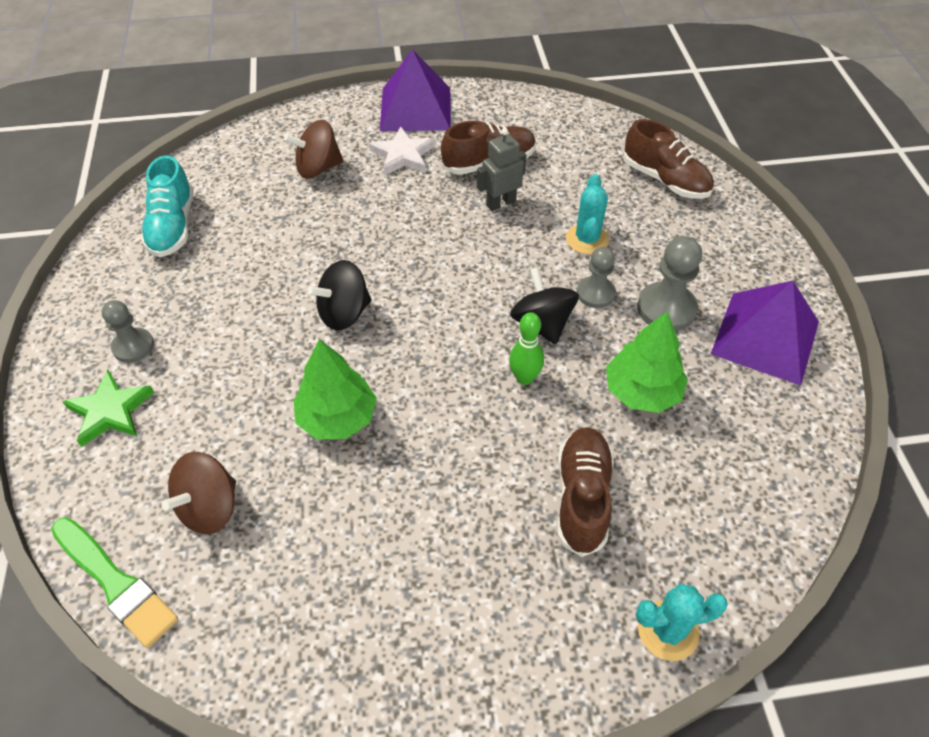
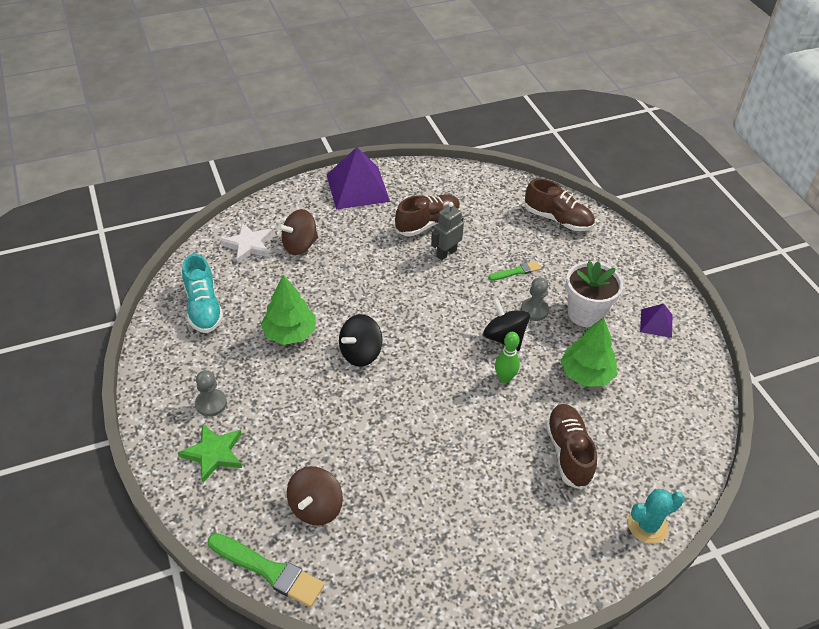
camera: 15 degrees left, 5 degrees down
green tree [294,339,377,439] -> green tree moved to [261,275,315,345]
white star [369,126,435,175] -> white star moved to [220,222,273,264]
turquoise cactus [566,174,609,254] -> green brush [488,261,541,281]
grey pawn [637,236,702,331] -> white flower pot [566,261,623,327]
purple pyramid [711,281,819,386] -> purple pyramid [640,304,672,338], size x0.51

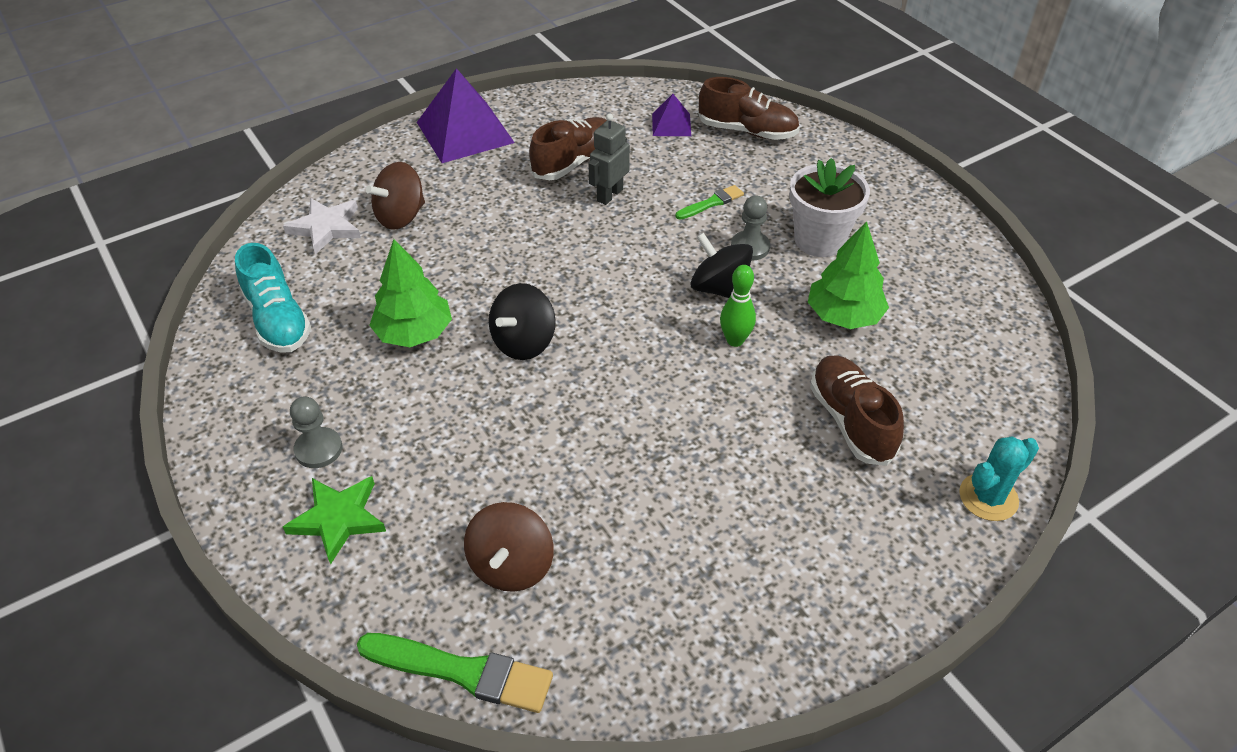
camera: 10 degrees left, 0 degrees up
purple pyramid [640,304,672,338] -> purple pyramid moved to [652,94,691,136]

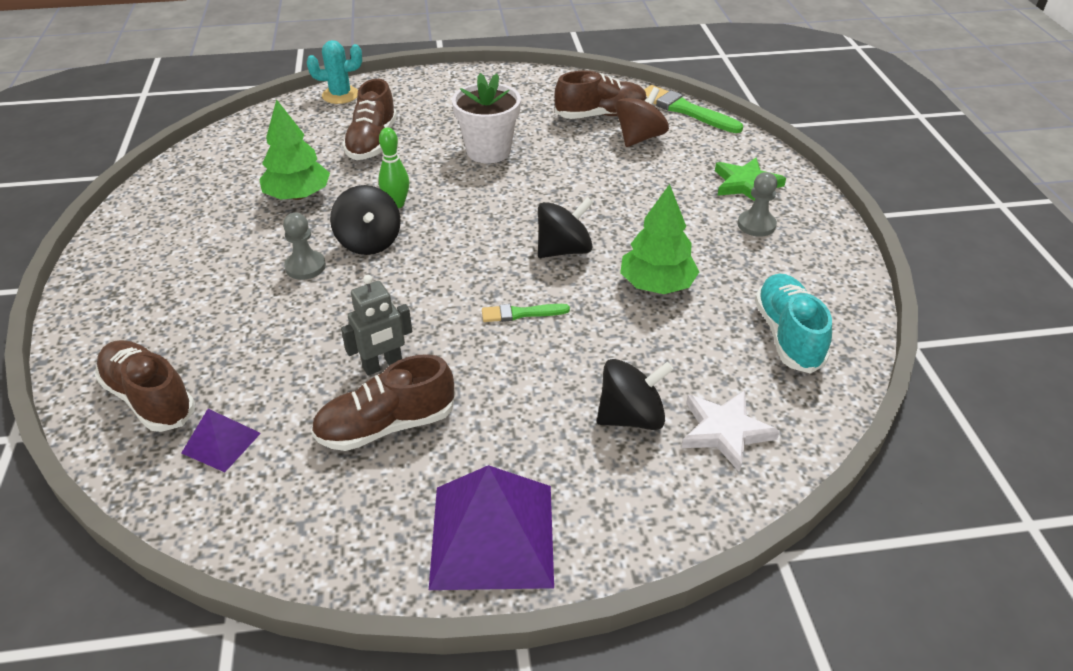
camera: 155 degrees left, 5 degrees down
brown spinning top [366,162,425,230] -> black spinning top [597,359,674,430]
green brush [675,185,744,220] -> green brush moved to [482,304,570,322]
white flower pot [789,158,870,257] -> white flower pot moved to [452,73,521,163]
none -> brown shoe [554,71,647,119]

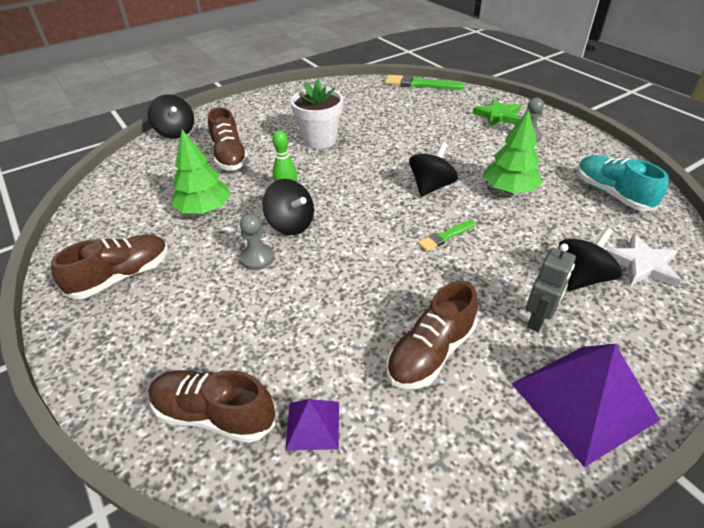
camera: 25 degrees left, 0 degrees up
turquoise cactus [307,40,362,104] -> black spinning top [147,94,194,138]
grey robot [341,275,412,376] -> grey robot moved to [526,243,576,332]
brown shoe [554,71,647,119] -> brown shoe moved to [51,234,168,299]
brown spinning top [615,87,669,147] -> none

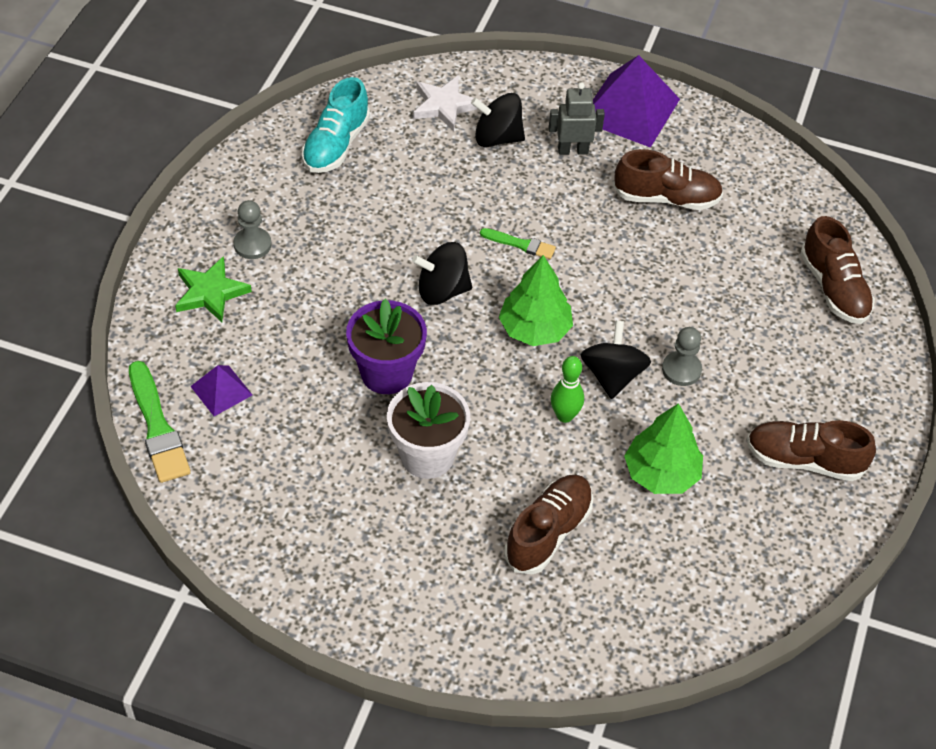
camera: 130 degrees left, 10 degrees up
black spinning top [147,94,194,138] -> none
purple pyramid [285,399,339,451] -> purple pyramid moved to [190,365,252,416]
green tree [483,109,543,193] -> green tree moved to [499,255,573,346]
none -> purple flower pot [346,299,427,394]

